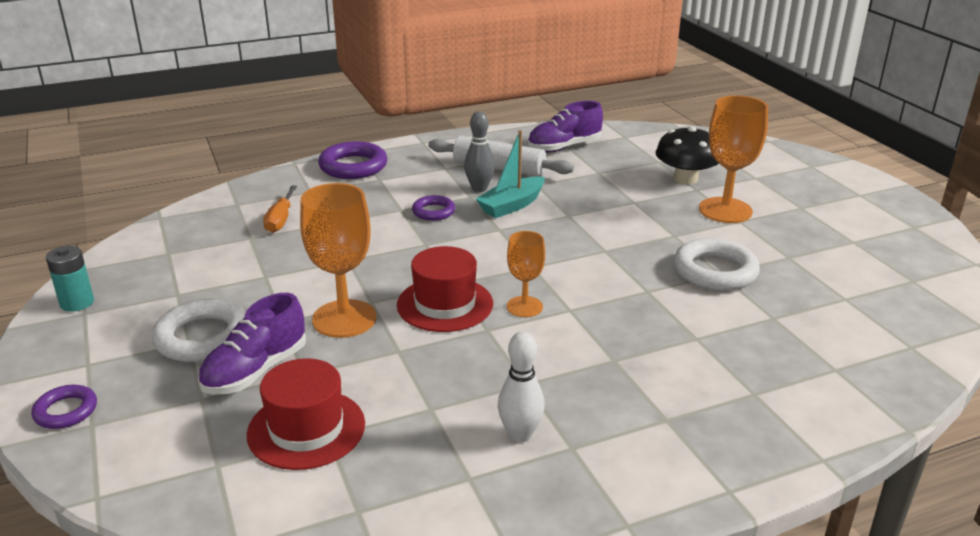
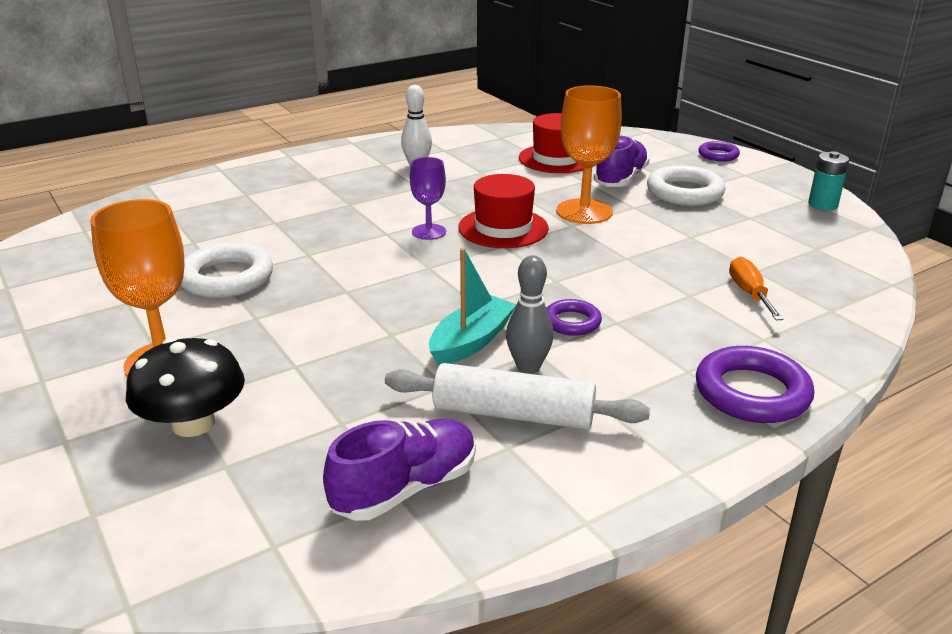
camera: 170 degrees right, 0 degrees up
orange goblet [507,231,545,317] -> purple goblet [410,157,446,240]

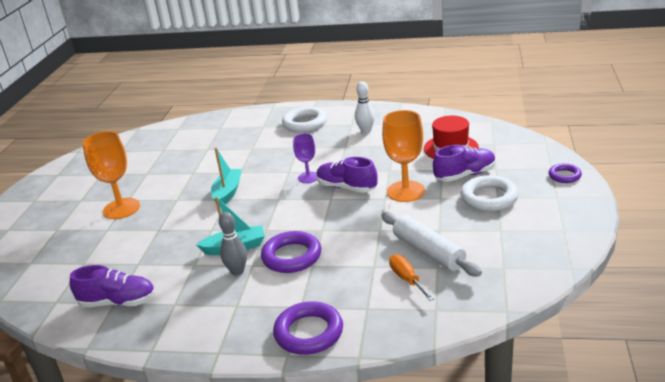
camera: 45 degrees right, 0 degrees up
black mushroom [126,338,245,437] -> none
white ring [181,243,273,298] -> white ring moved to [282,107,327,133]
white rolling pin [385,363,650,429] -> white rolling pin moved to [381,212,482,277]
red hat [458,174,549,248] -> purple shoe [316,157,377,193]
purple ring [547,299,602,336] -> purple ring [261,231,321,273], size x1.73
orange screwdriver [729,257,784,320] -> orange screwdriver turned 60 degrees counterclockwise [389,254,434,301]
turquoise battery [808,151,849,211] -> none
none -> turquoise boat [211,148,242,207]

